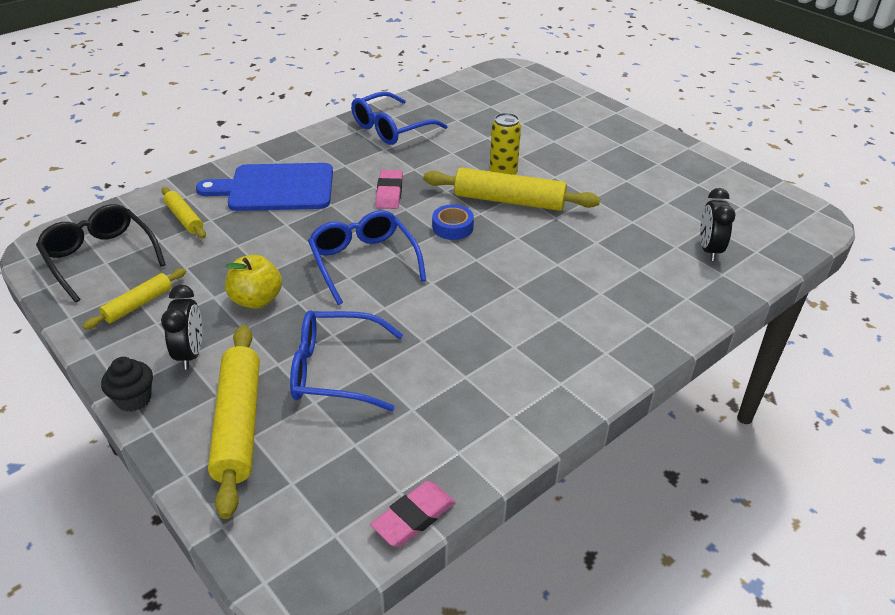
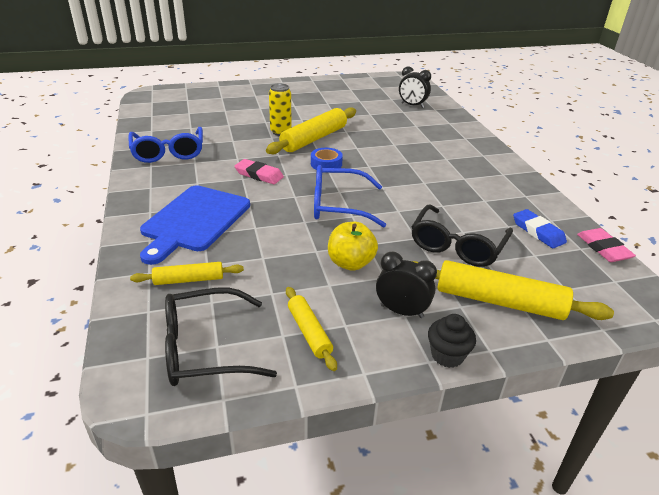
camera: 65 degrees left, 5 degrees down
blue glasses [290,310,403,411] -> black glasses [412,204,513,267]
none -> blue eraser [513,209,567,248]

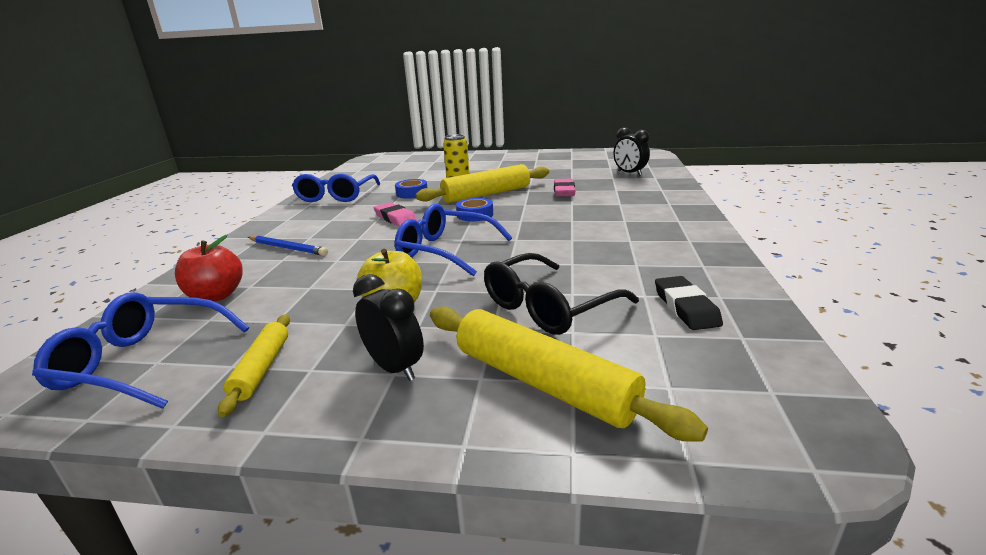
camera: 25 degrees right, 10 degrees down
yellow rolling pin [130,262,244,285] -> red apple [175,235,243,302]
blue cutting board [140,185,250,265] -> blue pencil [248,236,328,256]
black glasses [165,287,277,386] -> blue glasses [32,292,249,409]
black cupcake [428,314,476,368] -> none
blue eraser [513,209,567,248] -> black eraser [655,276,723,330]
pink eraser [577,228,636,262] -> pink eraser moved to [554,179,575,196]
none -> blue tape [395,179,427,199]

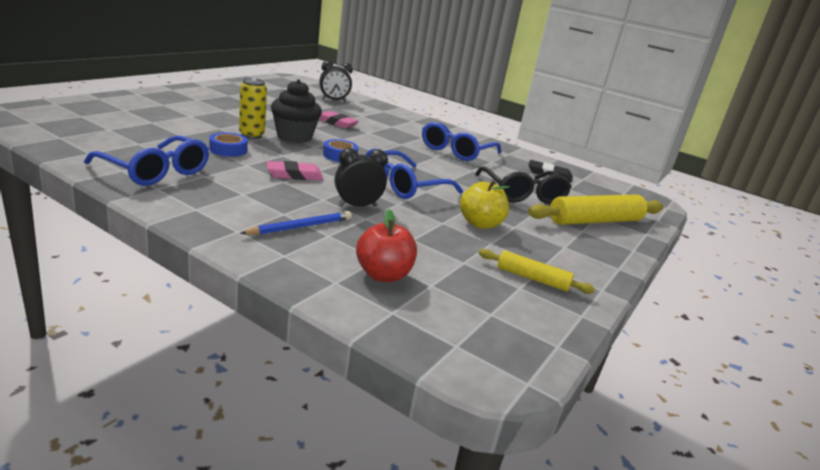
camera: 70 degrees left, 0 degrees up
blue glasses [32,292,249,409] -> blue glasses moved to [422,122,501,161]
black clock [353,274,424,381] -> black clock moved to [335,148,388,207]
yellow rolling pin [415,164,549,203] -> black cupcake [271,79,322,143]

